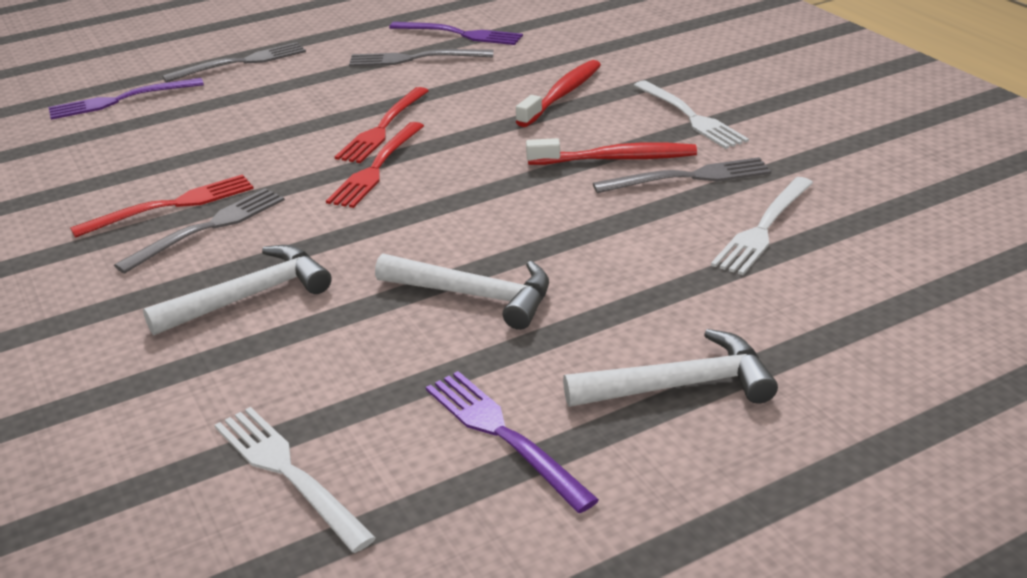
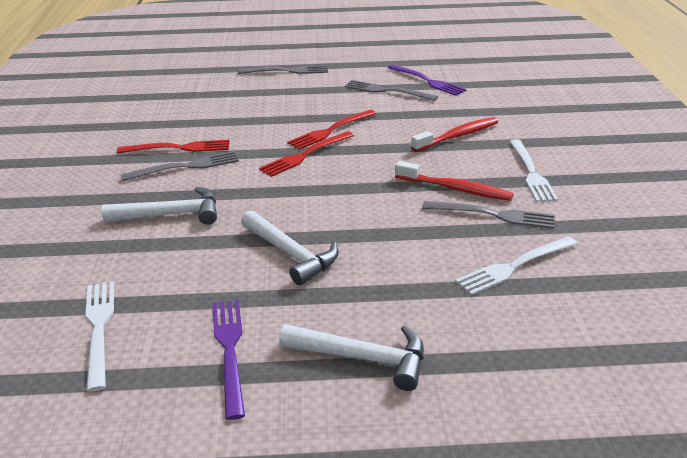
camera: 25 degrees right, 0 degrees up
purple fork [48,78,204,120] -> none

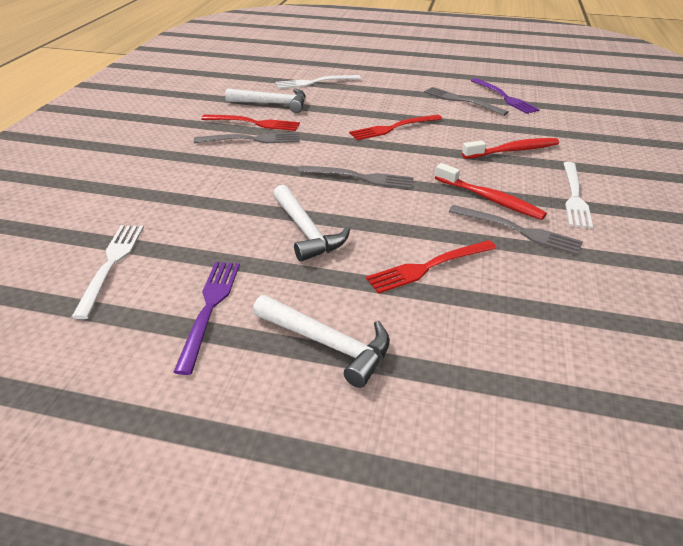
camera: 15 degrees right, 5 degrees up
white hammer [102,187,217,225] -> white hammer moved to [225,88,306,113]
grey fork [238,65,328,74] -> grey fork moved to [298,165,414,189]
red fork [259,131,354,177] -> red fork moved to [366,240,496,294]
white fork [455,236,578,295] -> white fork moved to [276,75,361,89]

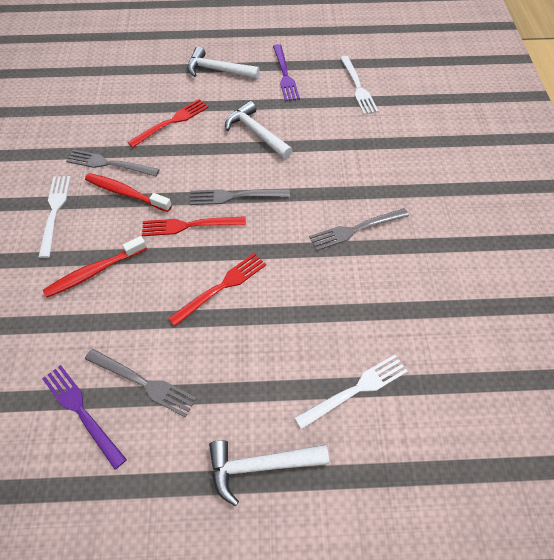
camera: 165 degrees right, 20 degrees up
red fork [201,114,300,131] -> red fork moved to [142,216,246,236]
white hammer [225,88,306,113] -> white hammer moved to [209,440,329,506]

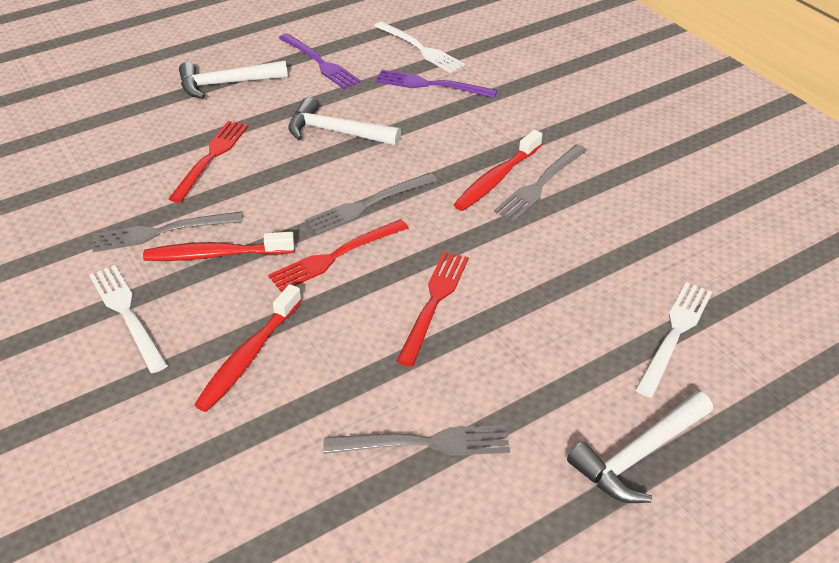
camera: 30 degrees left, 15 degrees down
purple fork [42,365,127,470] -> purple fork moved to [375,70,497,98]
none -> red toothbrush [453,130,542,211]

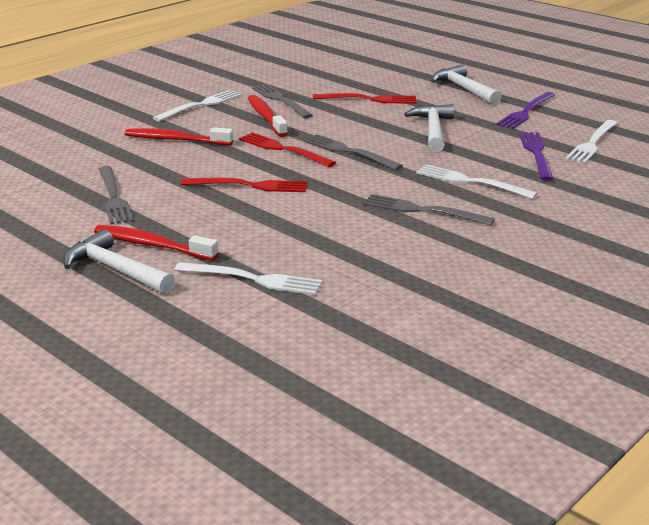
camera: 75 degrees right, 15 degrees down
red toothbrush [453,130,542,211] -> red toothbrush moved to [94,225,218,260]
none -> white fork [416,164,538,199]

